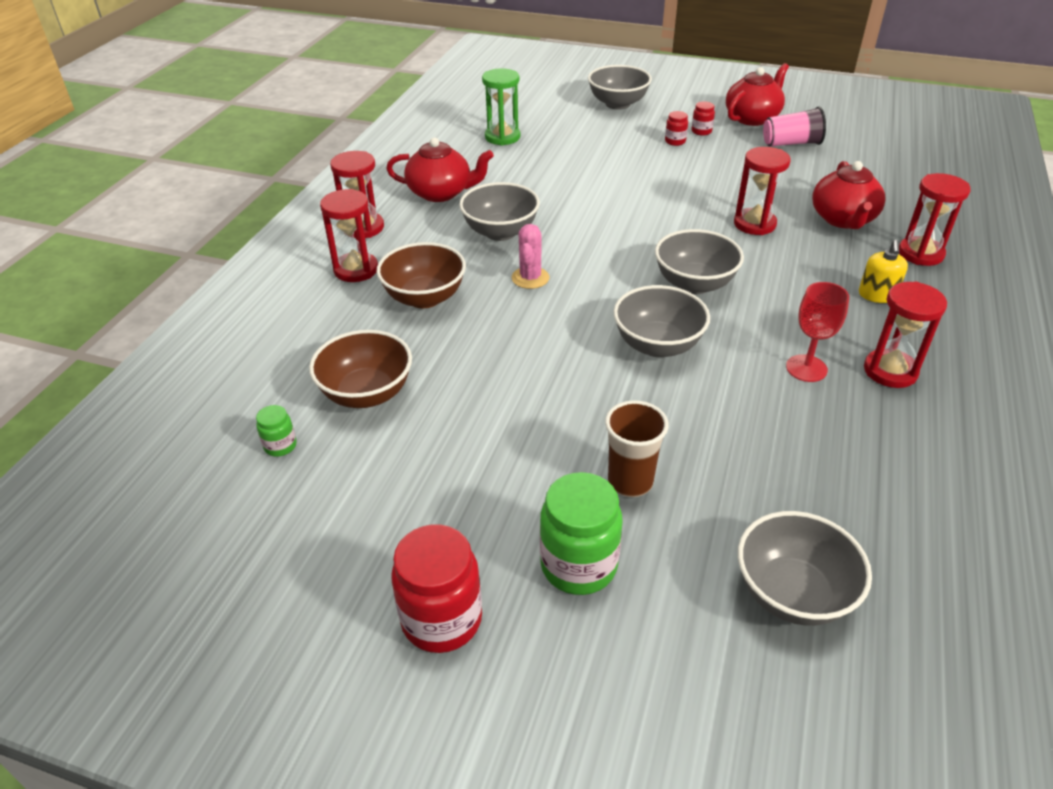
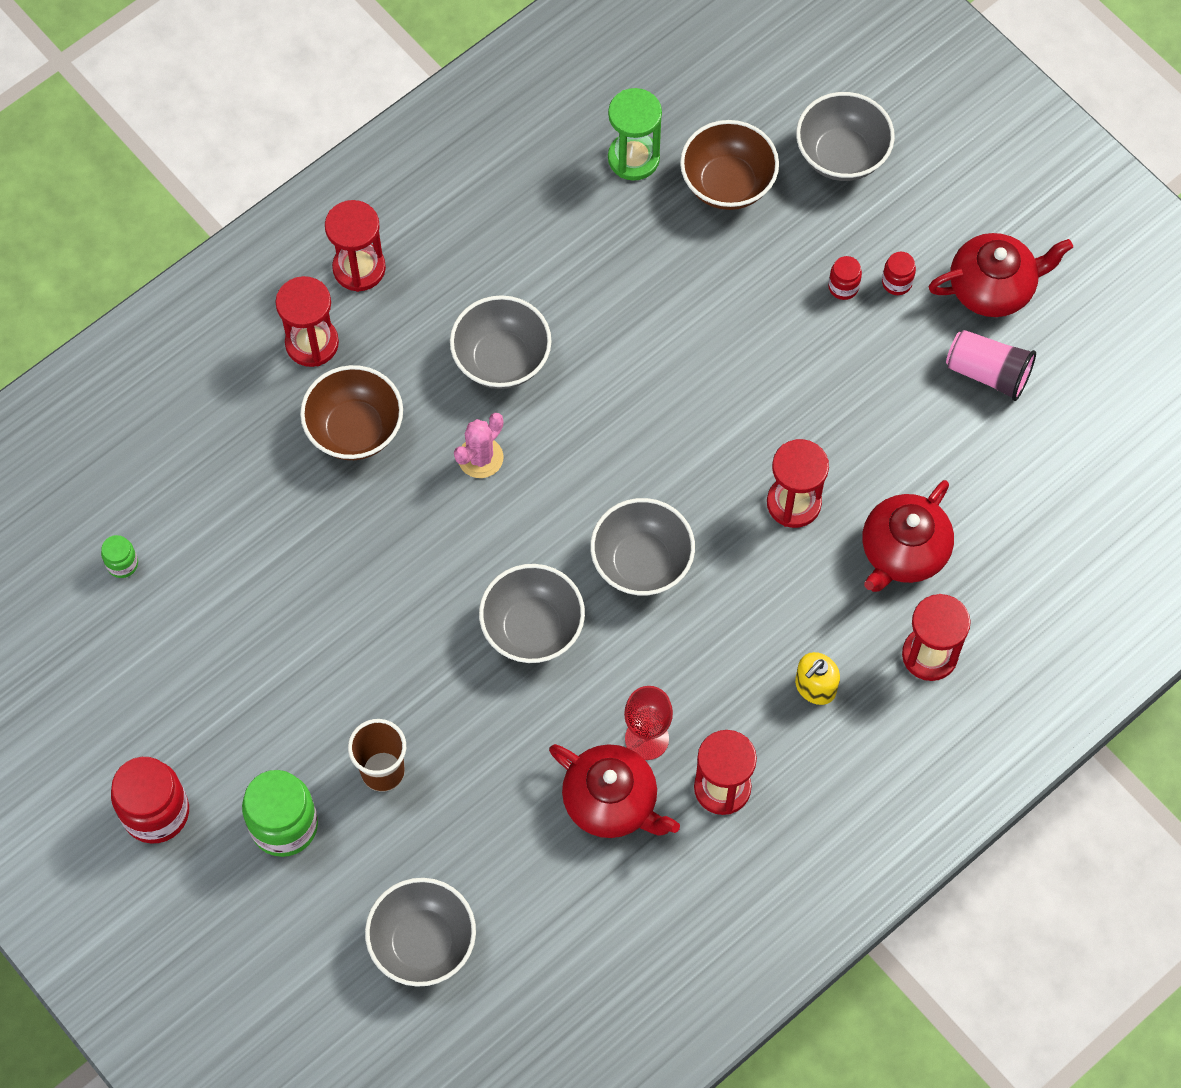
camera: 30 degrees right, 25 degrees up
brown bowl [309,330,412,408] -> brown bowl moved to [680,120,779,210]
red teapot [386,138,494,202] -> red teapot moved to [549,744,680,838]

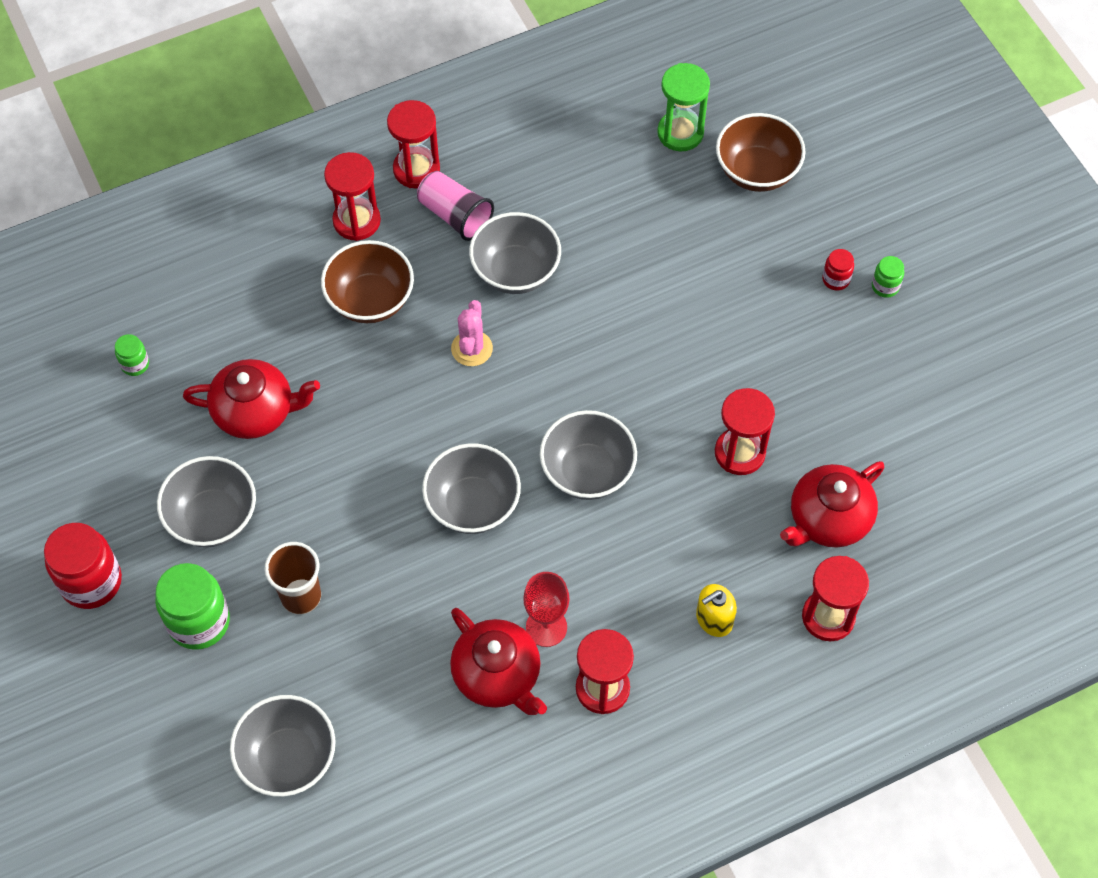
camera: 15 degrees right, 5 degrees down
pink cactus [454,413,504,478] -> pink cactus turned 45 degrees counterclockwise [451,300,493,366]
grey bowl [796,92,895,181] -> grey bowl moved to [157,456,256,547]
red jar [882,252,916,295] -> green jar [872,256,904,298]
red teapot [929,233,1073,317] -> red teapot moved to [183,359,320,439]
pink cup [946,330,1036,401] -> pink cup moved to [417,171,494,241]

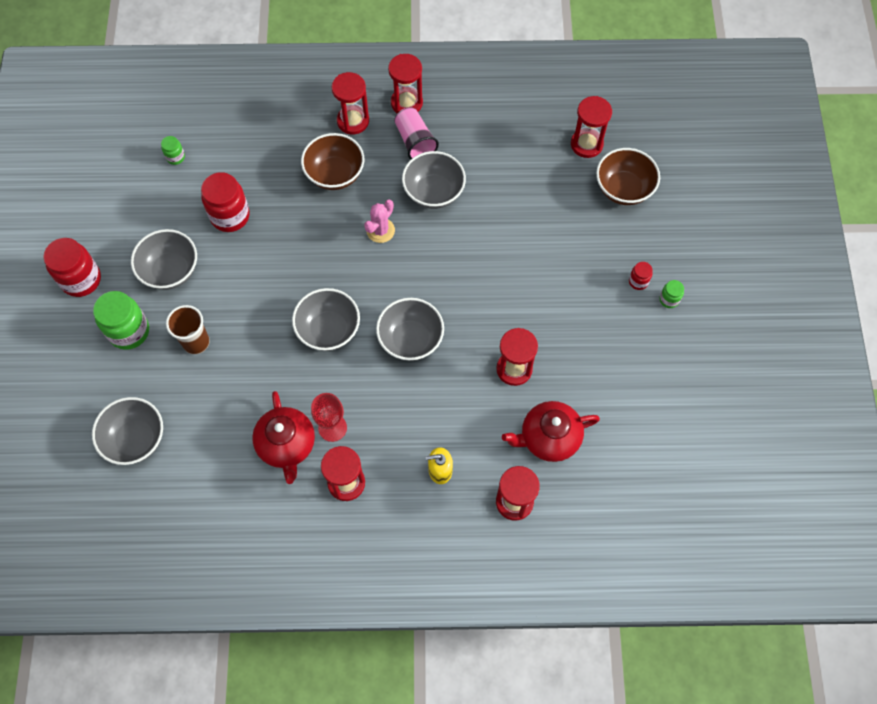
camera: 25 degrees right, 5 degrees up
red teapot [183,359,320,439] -> red jar [201,172,250,232]
green hourglass [657,63,710,151] -> red hourglass [571,96,612,158]

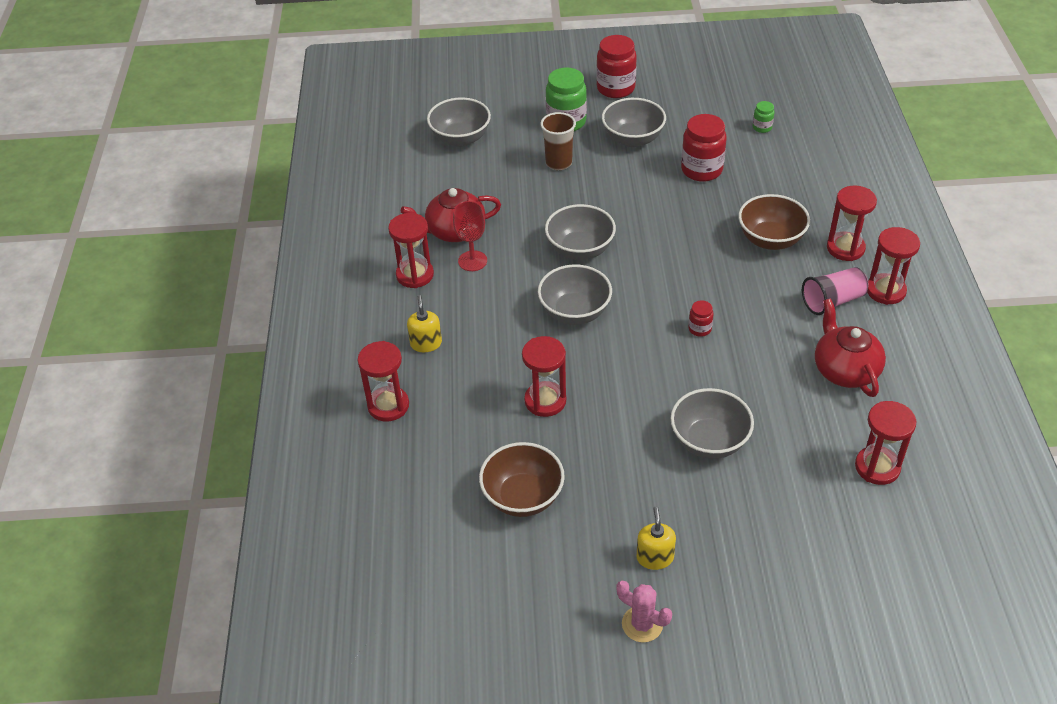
camera: 90 degrees right, 20 degrees down
pink cactus [364,200,395,243] -> pink cactus moved to [616,581,672,642]
grey bowl [402,151,466,209] -> grey bowl moved to [670,388,754,459]
red teapot [502,401,600,462] -> red teapot moved to [815,299,886,397]
brown bowl [596,148,660,205] -> brown bowl moved to [479,442,565,517]
red jar [629,262,653,290] -> red jar moved to [688,300,714,337]
green jar [659,280,684,308] -> yellow soap dispenser [637,507,676,570]

